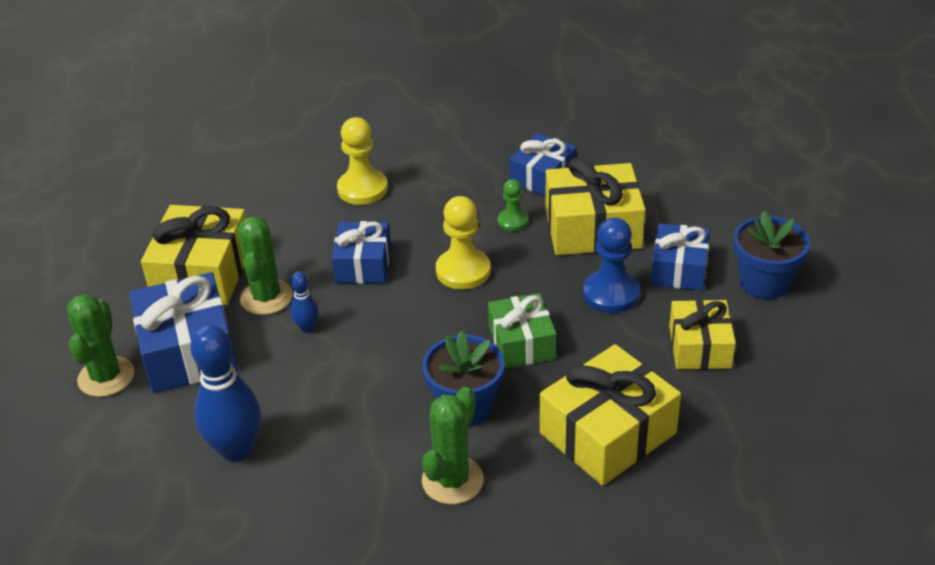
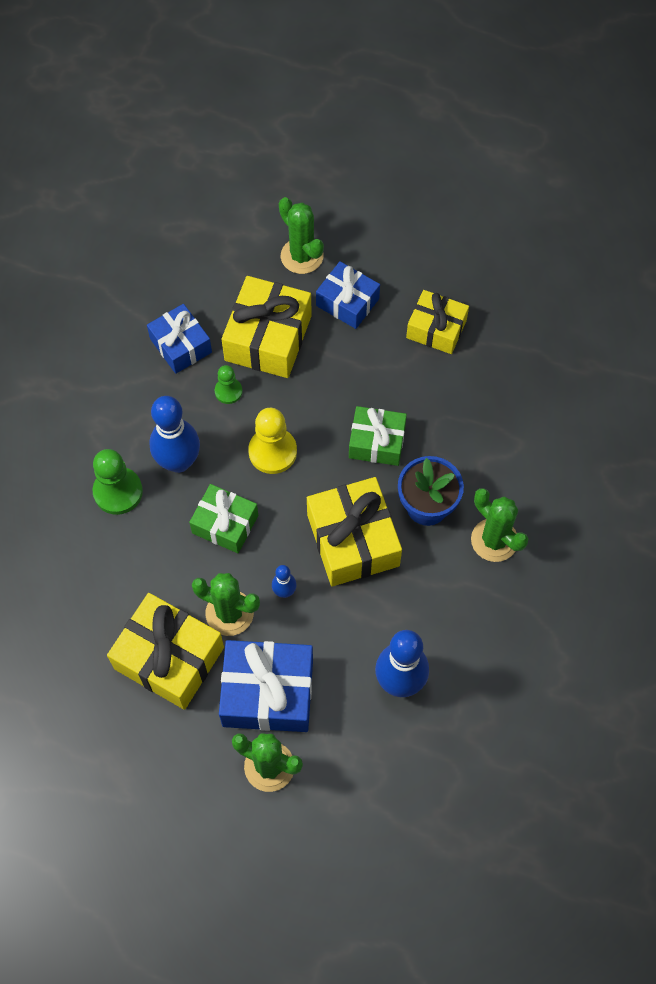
camera: 70 degrees left, 25 degrees up
blue gift [332,221,391,284] -> green gift [189,484,258,553]
yellow pawn [337,117,388,205] -> green pawn [92,449,143,515]
yellow gift [540,344,681,486] -> yellow gift moved to [307,477,402,586]
blue pawn [583,217,640,313] -> none
blue flower pot [733,211,810,299] -> none
none -> blue bowling pin [149,396,200,473]
none -> green cactus [279,197,324,274]

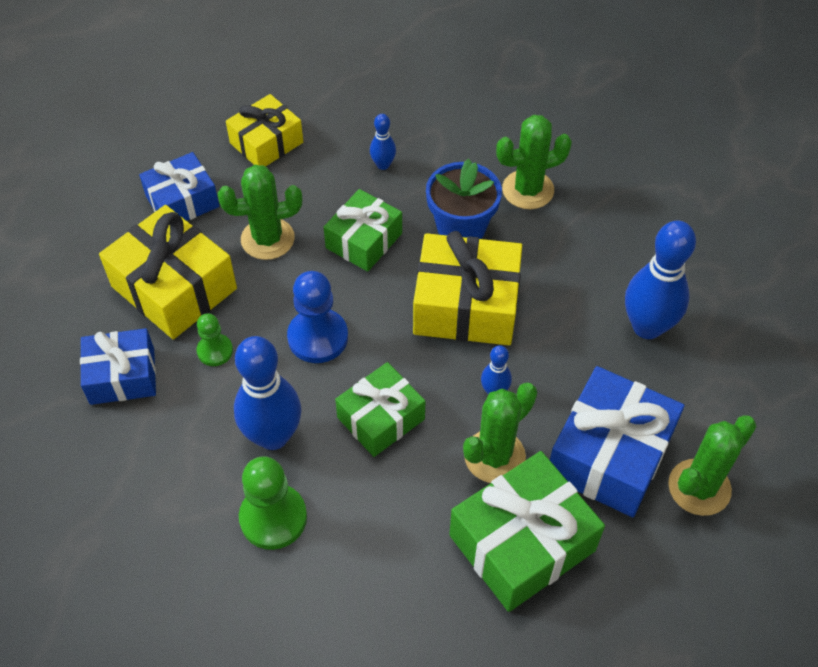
camera: 65 degrees left, 10 degrees down
yellow gift [107,593,224,710] -> green gift [449,451,605,612]
yellow pawn [248,408,297,474] -> blue pawn [287,271,348,363]
green cactus [279,197,324,274] -> green cactus moved to [218,165,302,260]
none -> blue bowling pin [370,114,396,170]

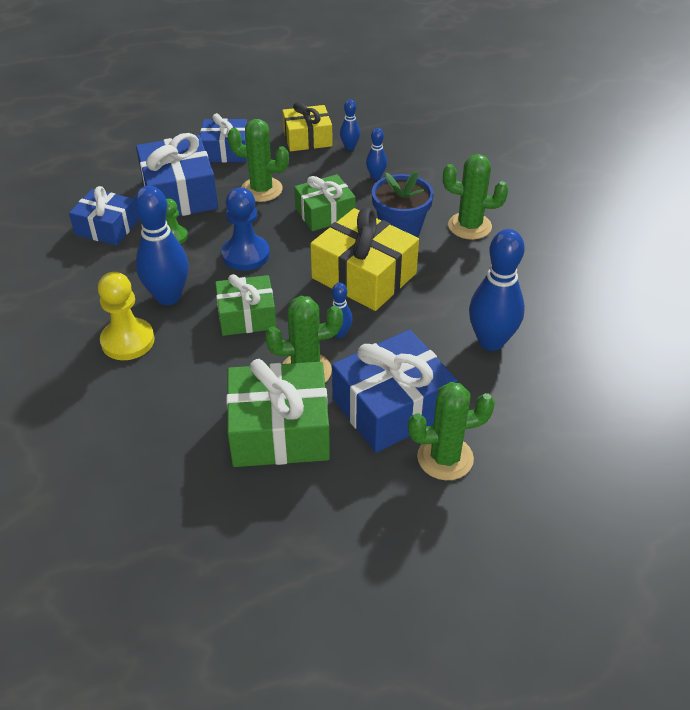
camera: 30 degrees right, 10 degrees down
yellow gift [99,205,237,339] -> blue gift [136,133,218,216]
green pawn [239,456,307,550] -> yellow pawn [98,272,154,360]
none -> blue bowling pin [340,99,360,150]

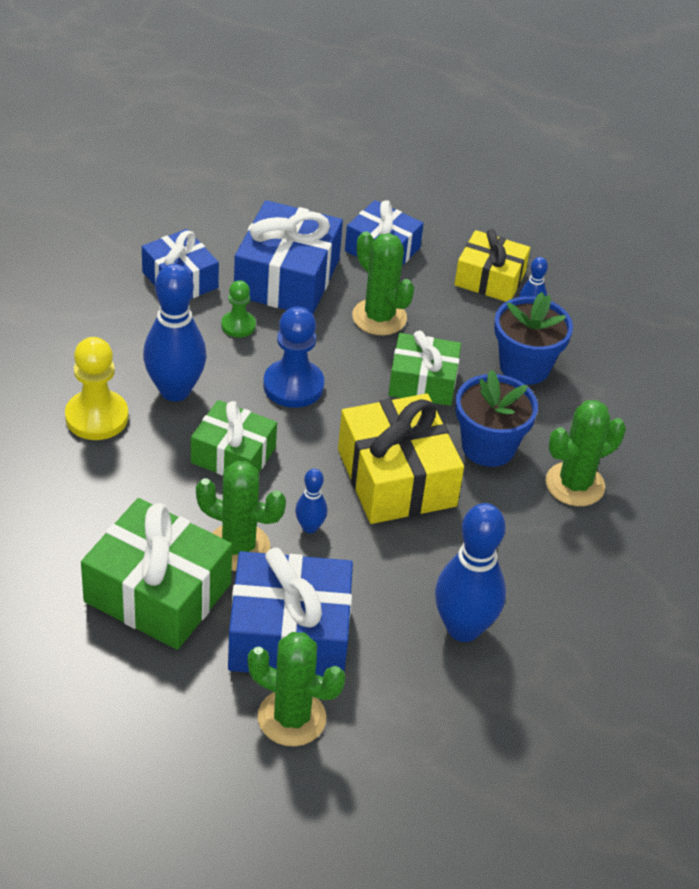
camera: 30 degrees right, 0 degrees up
blue bowling pin [366,128,387,180] -> blue flower pot [494,292,573,385]
green cactus [443,154,508,240] -> green cactus turned 75 degrees counterclockwise [546,400,626,506]

